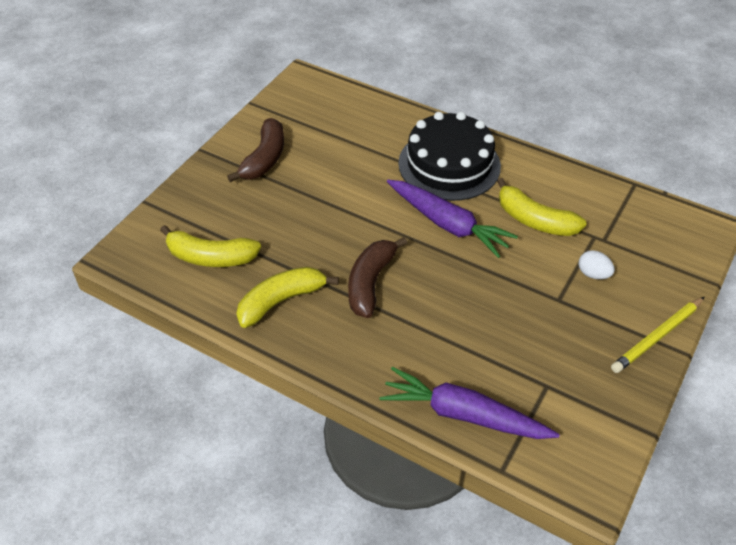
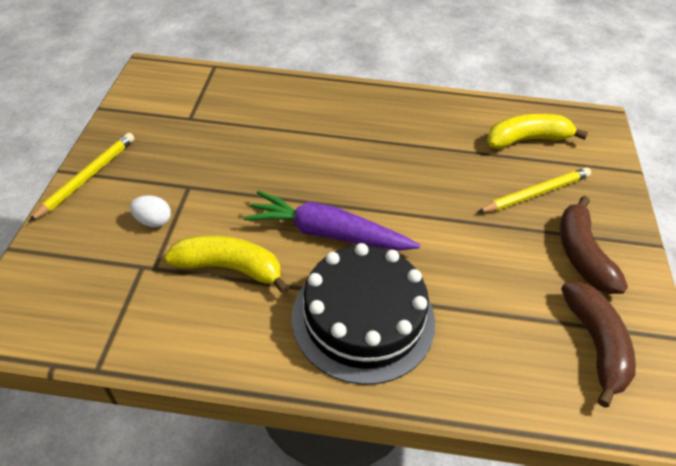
camera: 155 degrees right, 0 degrees up
yellow banana [236,267,339,328] -> none
brown banana [348,237,407,318] -> brown banana moved to [561,282,636,408]
purple carrot [379,367,560,439] -> none
none -> yellow pencil [478,168,591,212]

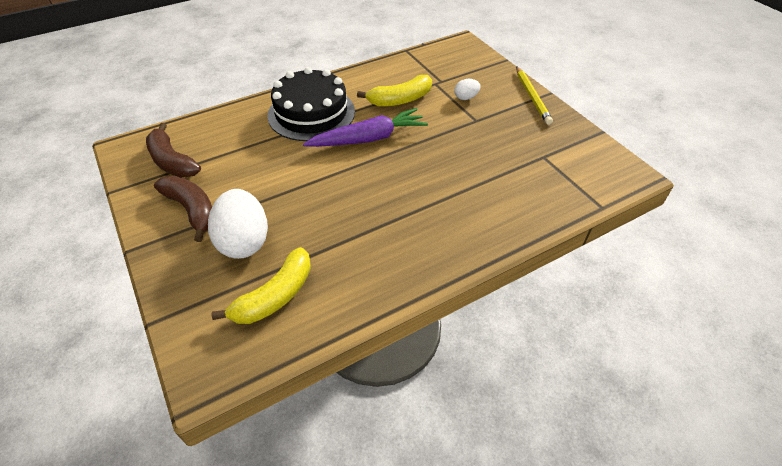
camera: 145 degrees right, 0 degrees up
yellow pencil [478,168,591,212] -> white egg [208,189,268,259]

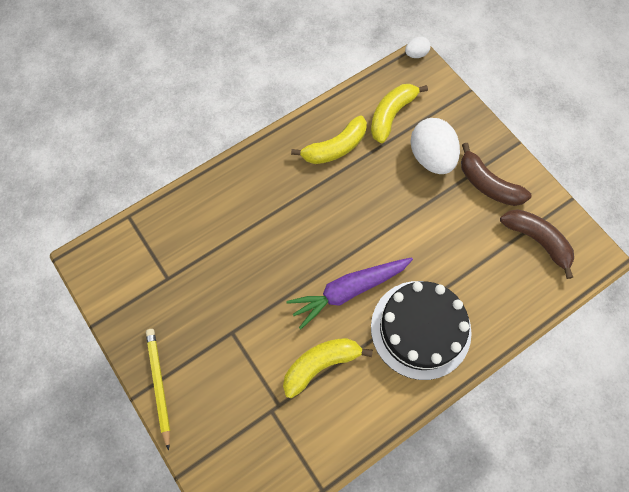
camera: 175 degrees right, 20 degrees up
white egg [454,79,480,100] -> white egg moved to [405,37,431,58]
none -> yellow banana [291,115,367,164]

